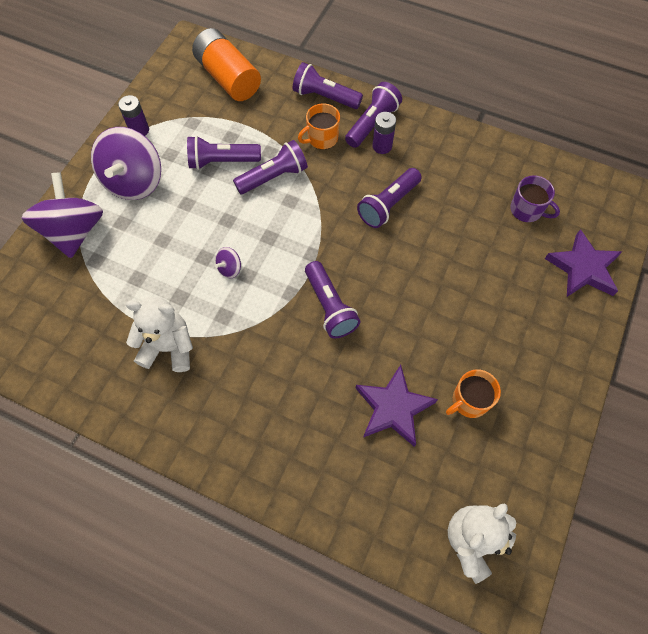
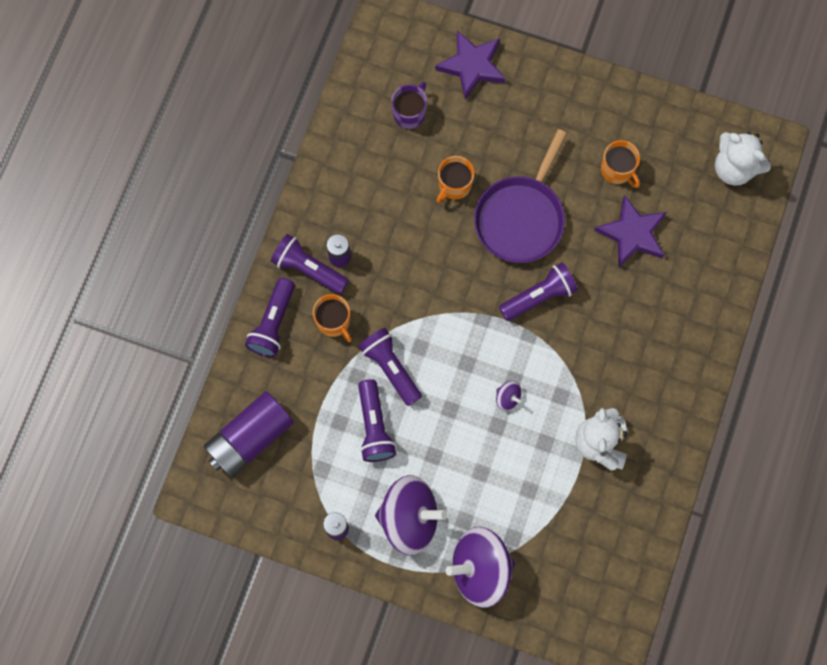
camera: 95 degrees left, 10 degrees up
orange battery [192,28,261,101] -> purple battery [204,391,294,478]
purple flashlight [357,168,422,228] -> none
none -> orange mug [436,156,475,203]
none -> purple pan [474,129,567,263]

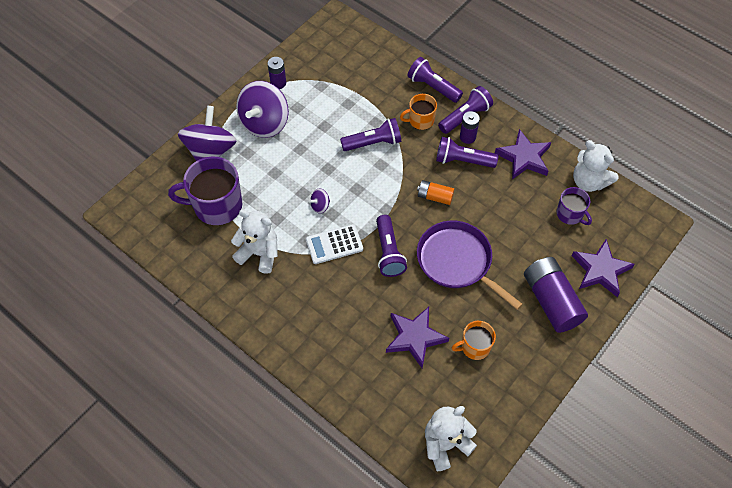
camera: 110 degrees right, 15 degrees down
purple battery [204,391,294,478] -> purple battery moved to [524,257,588,333]
purple flashlight [358,379,396,462] -> purple flashlight moved to [436,137,498,168]
orange mug [436,156,475,203] -> none
none -> purple mug [168,157,242,225]
none -> white calculator [306,224,363,264]
none -> orange battery [417,180,454,205]
none -> purple star [495,129,551,179]
none -> white teddy bear [573,140,619,192]

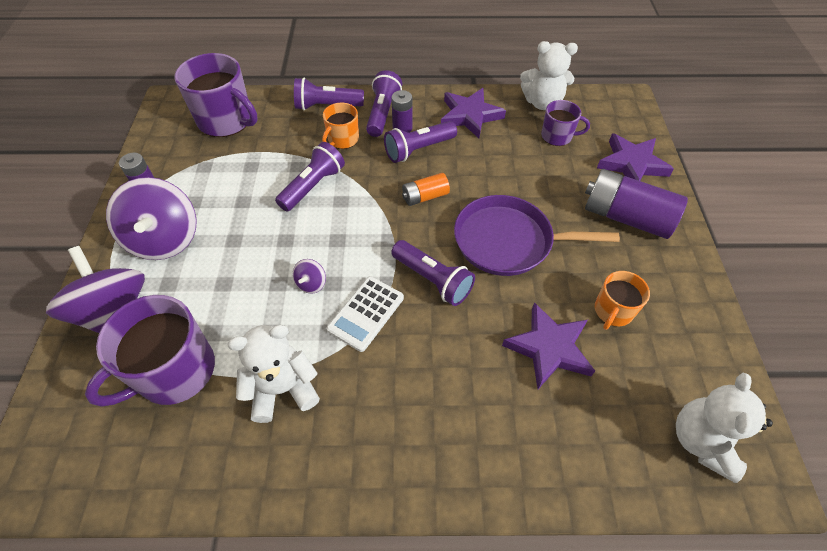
camera: 40 degrees left, 5 degrees down
none -> purple mug [174,53,258,137]

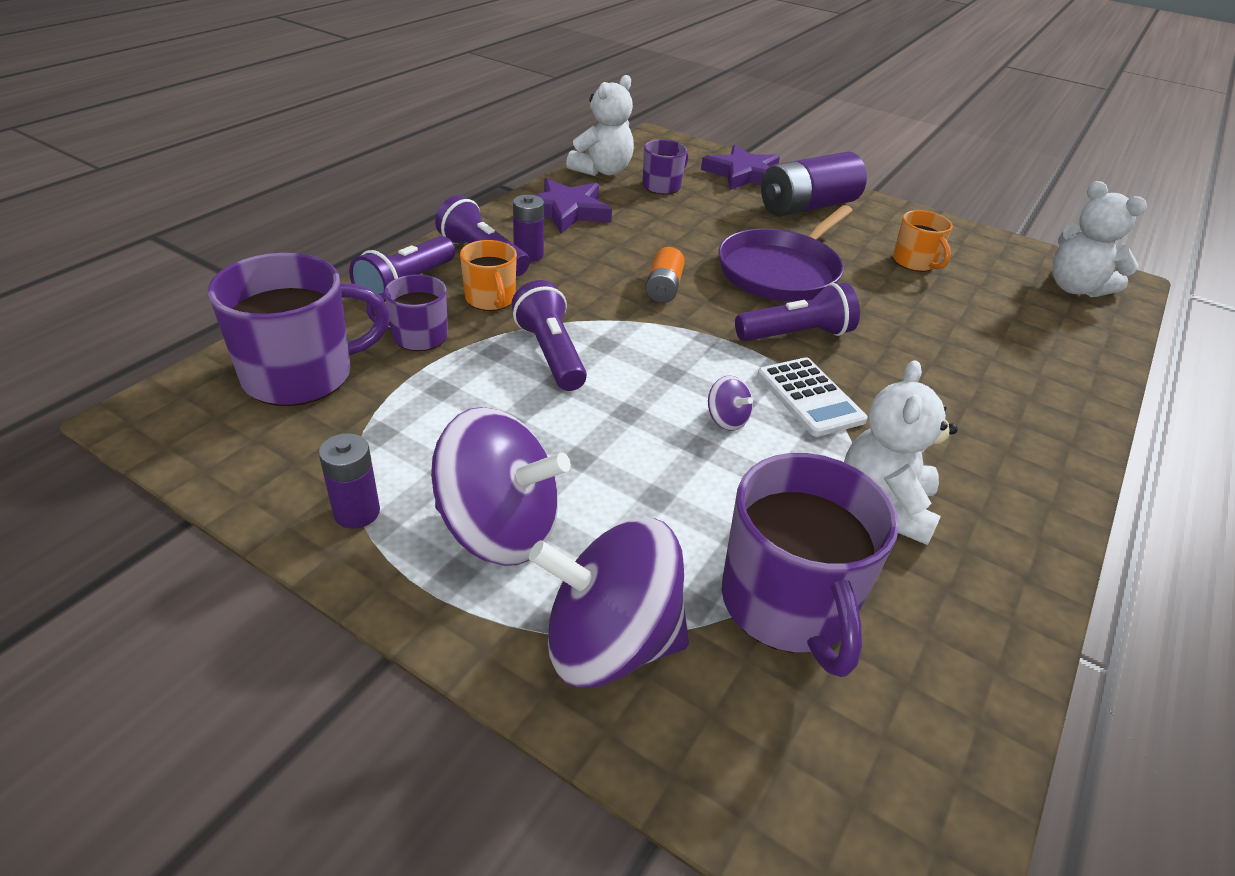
camera: 60 degrees left, 15 degrees down
purple flashlight [384,121,457,163] -> none
purple star [502,302,595,389] -> none
none -> purple mug [366,275,448,351]

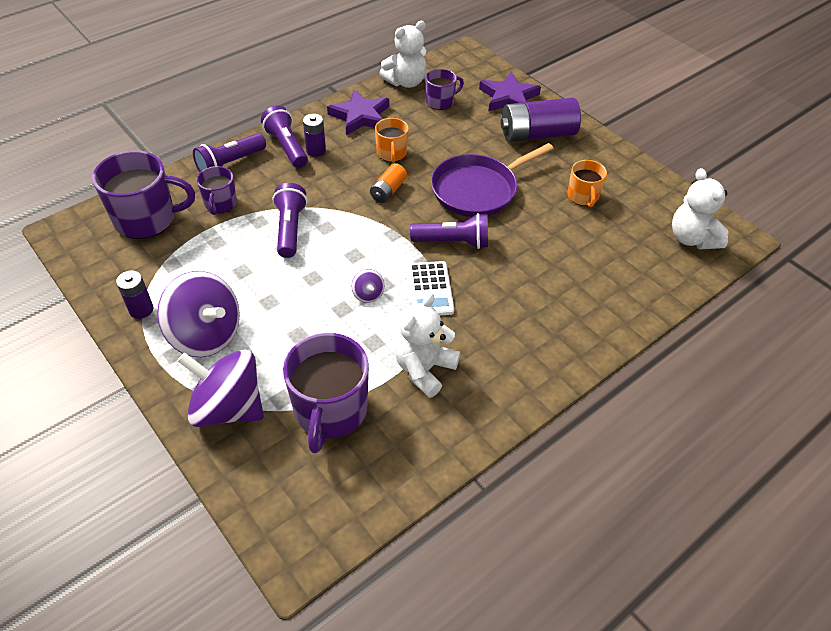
camera: 20 degrees right, 10 degrees up
purple mug [366,275,448,351] -> purple mug turned 105 degrees counterclockwise [196,166,237,215]
orange mug [460,240,517,311] -> orange mug moved to [375,118,408,163]

